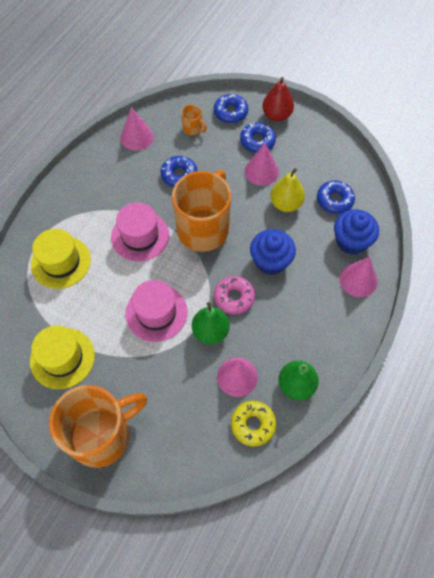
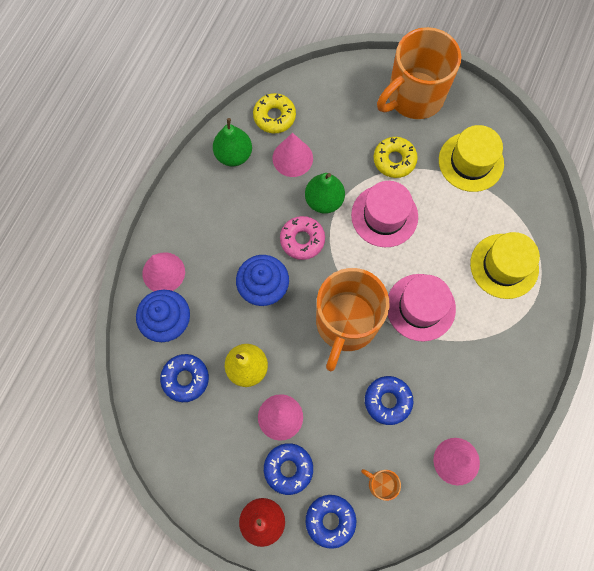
camera: 175 degrees right, 10 degrees up
none -> yellow donut [374,137,418,178]

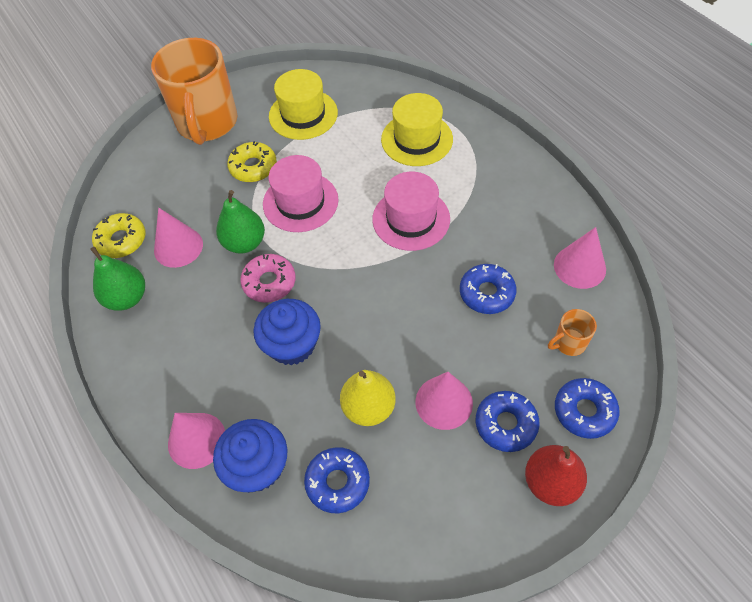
camera: 55 degrees left, 15 degrees down
orange mug [316,268,389,371] -> none

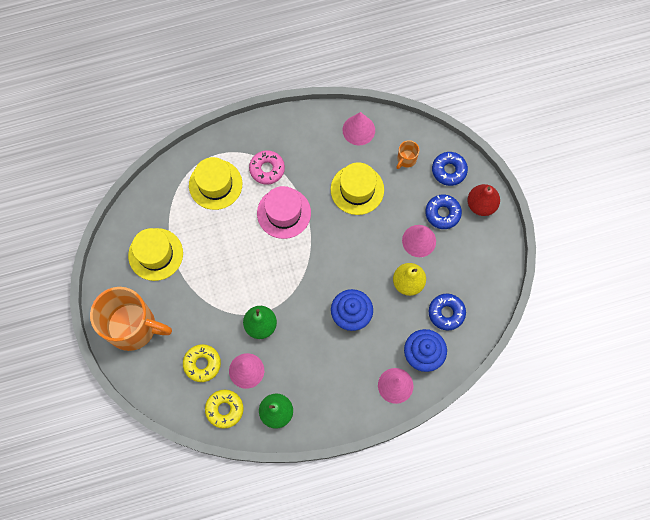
camera: 75 degrees left, 15 degrees up
yellow donut [227,141,277,182] -> yellow donut moved to [183,344,221,382]
pink donut [240,254,296,303] -> pink donut moved to [249,150,285,185]
pink hat [263,155,338,232] -> none
blue donut [460,264,516,314] -> yellow hat [331,162,384,215]
orange mug [548,309,597,356] -> orange mug turned 45 degrees clockwise [397,140,419,169]

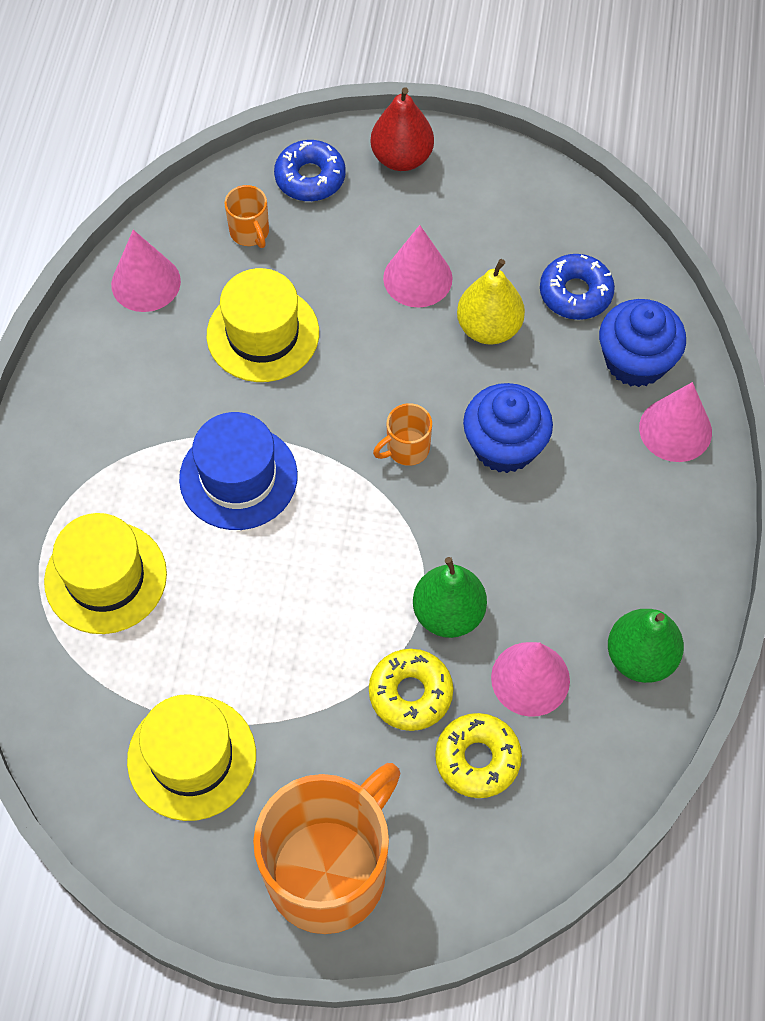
camera: 65 degrees left, 10 degrees down
yellow donut [205,390,244,429] -> yellow donut moved to [369,649,453,731]
pink donut [249,150,285,185] -> none
pink hat [257,186,311,239] -> blue hat [179,412,298,530]
blue donut [425,195,462,229] -> none
none -> orange mug [373,403,432,466]

